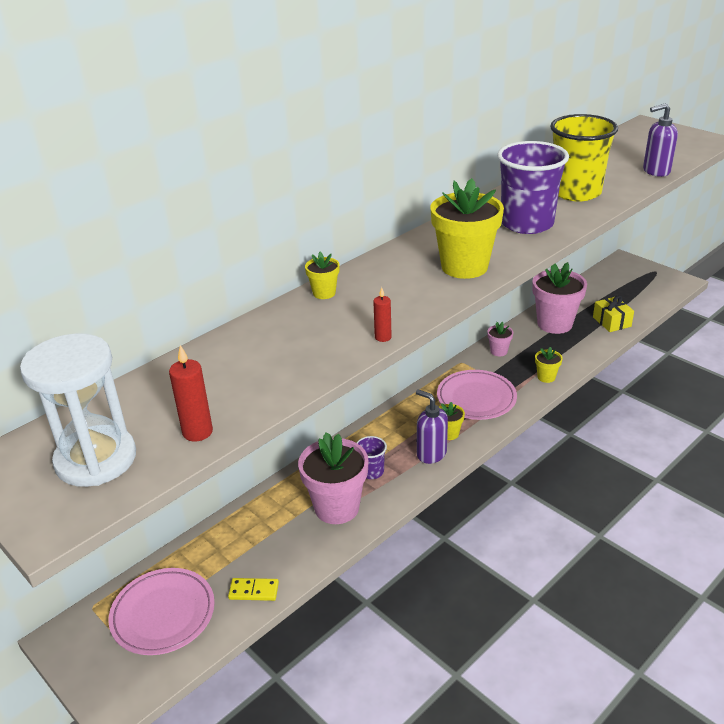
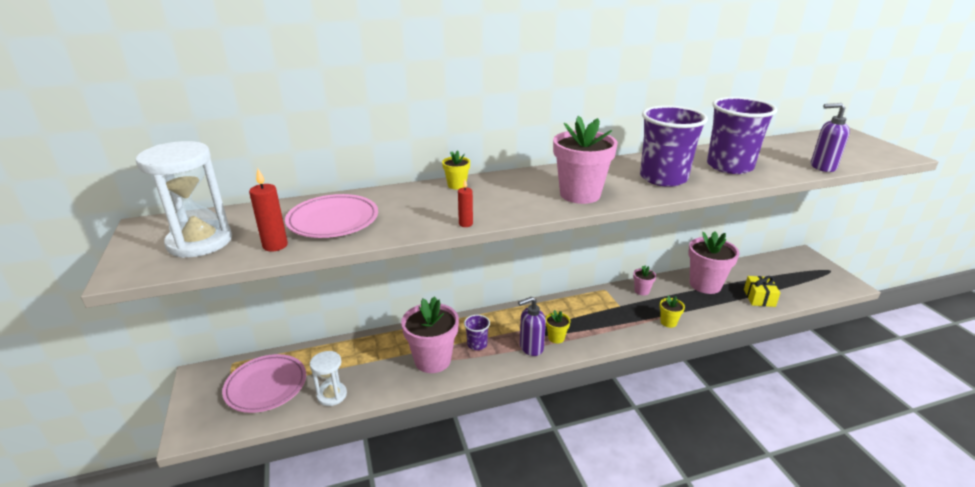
camera: 25 degrees right, 5 degrees down
yellow domino [228,578,279,601] -> white hourglass [310,351,347,406]
purple soap dispenser [416,389,448,464] -> purple soap dispenser turned 90 degrees counterclockwise [518,296,546,356]
yellow flower pot [430,178,504,279] -> pink flower pot [553,116,618,204]
pink plate [437,370,517,420] -> pink plate moved to [285,194,378,238]
yellow cup [550,114,618,201] -> purple cup [707,97,777,174]

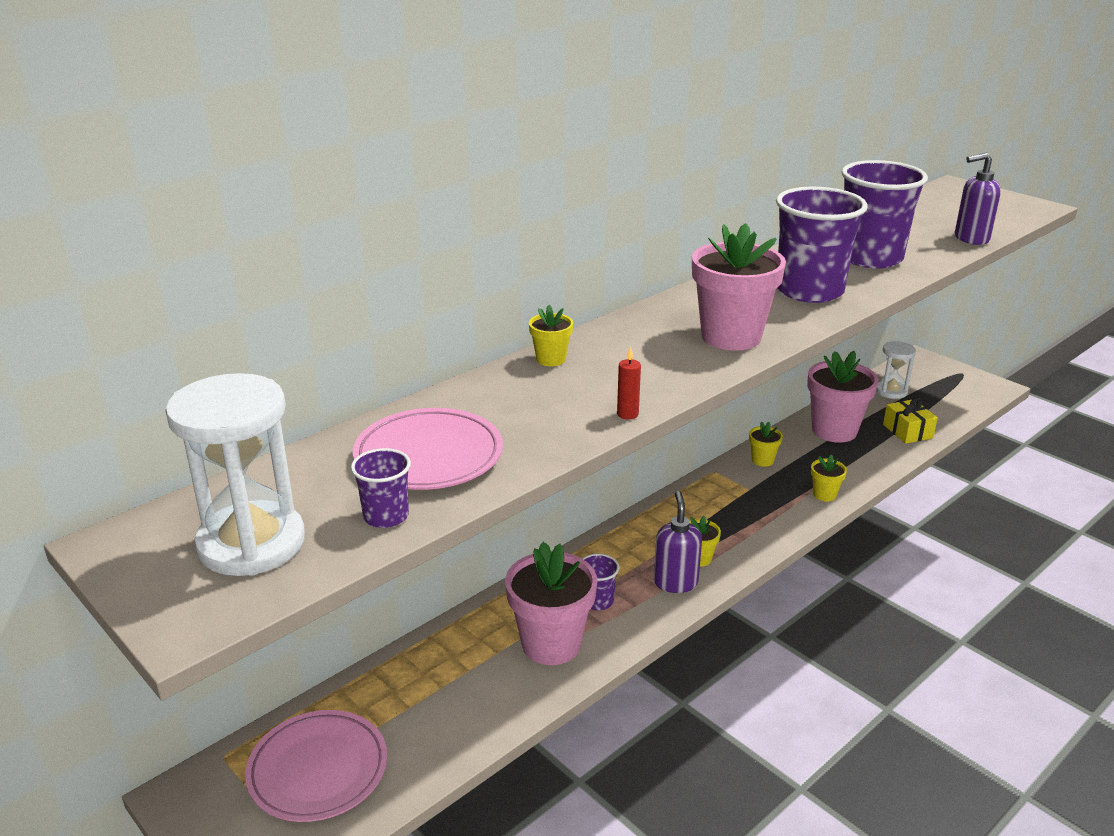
camera: 25 degrees left, 0 degrees up
red candle [249,168,288,252] -> purple cup [351,448,411,528]
white hourglass [310,351,347,406] -> white hourglass moved to [876,341,916,399]
purple soap dispenser [518,296,546,356] -> purple soap dispenser turned 135 degrees clockwise [654,491,702,593]
pink flower pot [633,266,656,295] -> yellow flower pot [749,422,783,467]

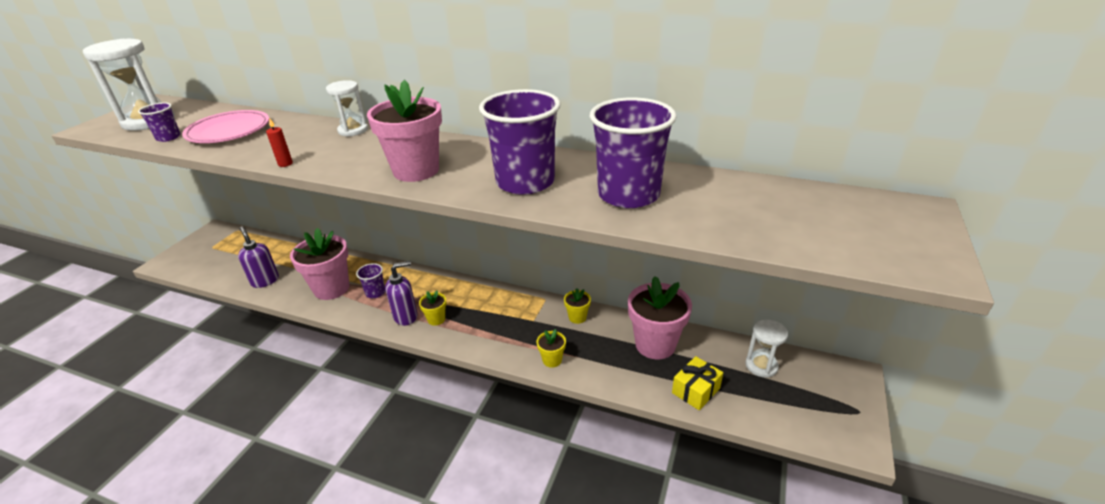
camera: 65 degrees right, 5 degrees up
pink plate [245,710,387,822] -> none
yellow flower pot [529,305,573,366] -> white hourglass [326,80,368,137]
purple soap dispenser [955,153,1001,245] -> purple soap dispenser moved to [238,227,279,288]

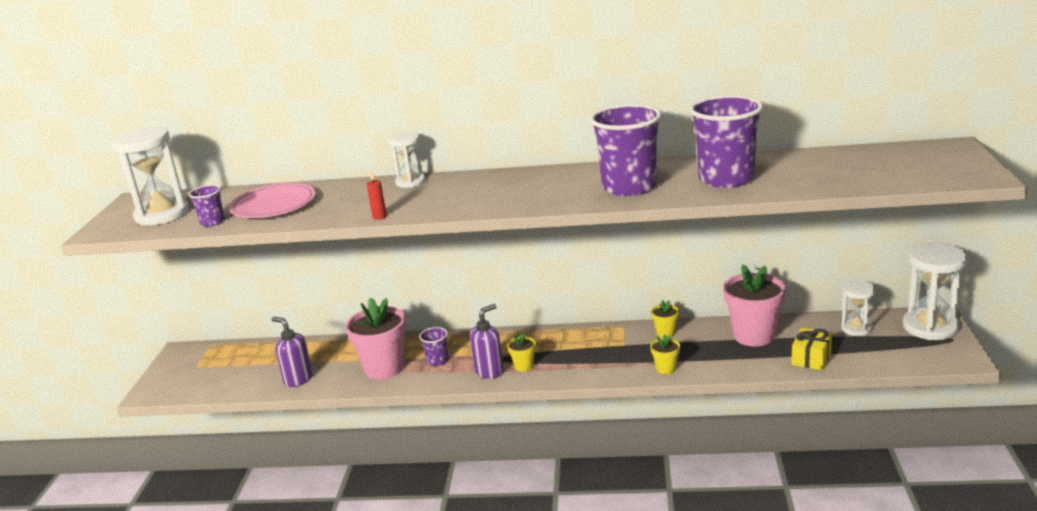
camera: 15 degrees left, 10 degrees down
pink flower pot [367,80,442,182] -> none
none -> white hourglass [903,242,968,340]

